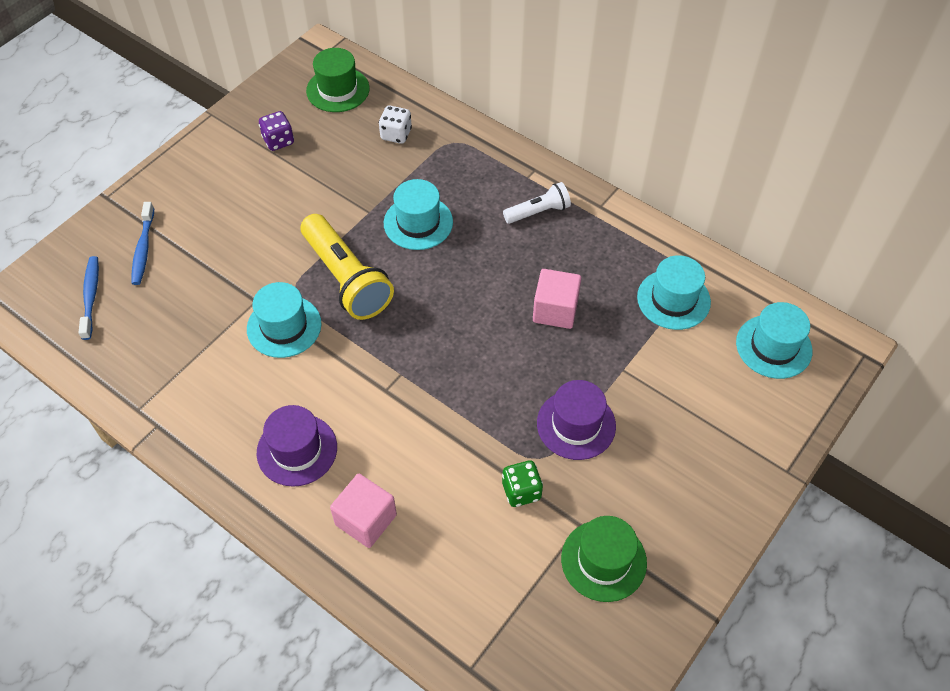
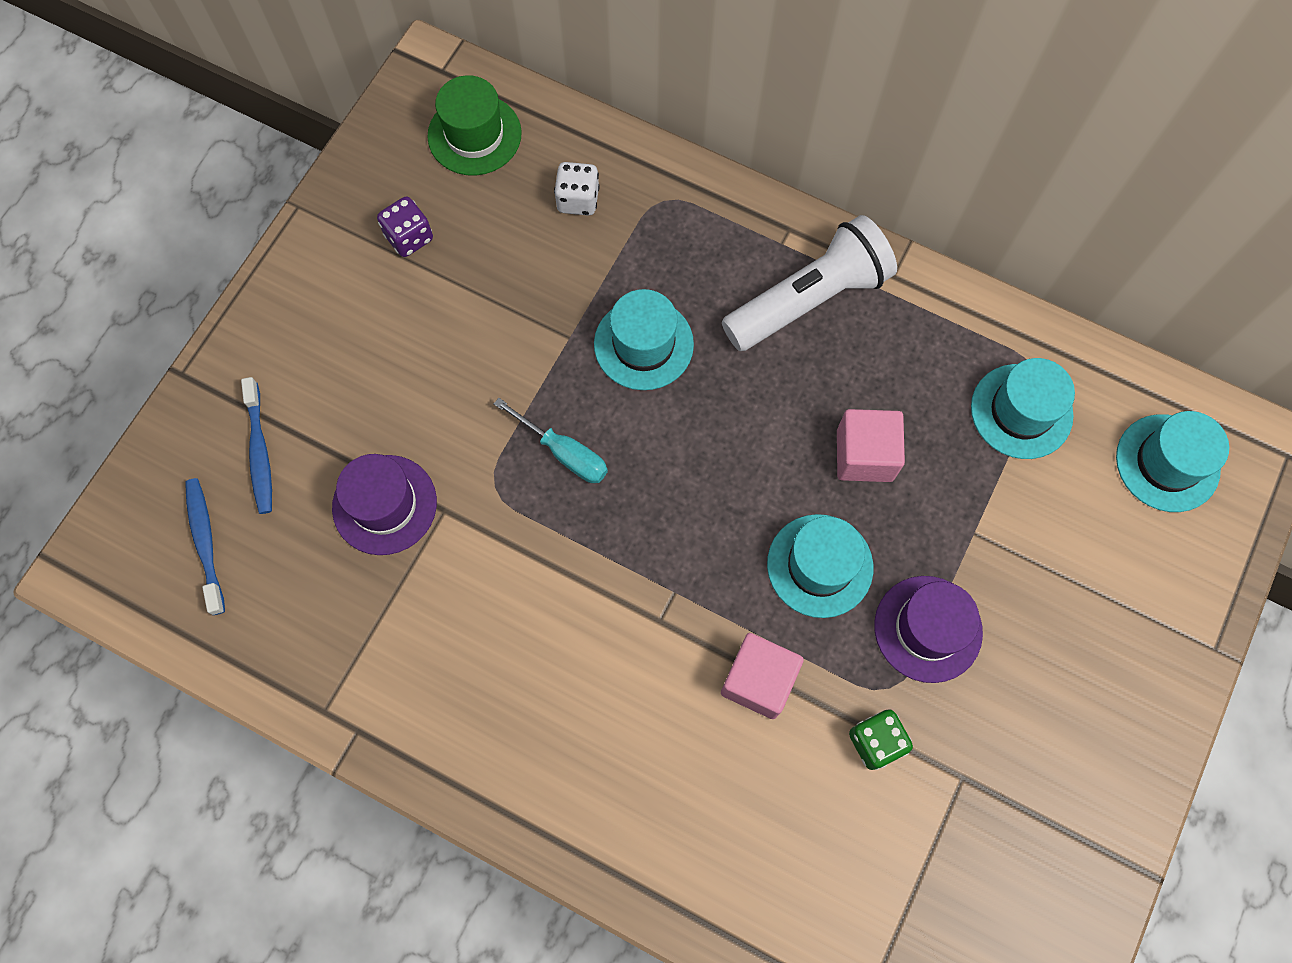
camera: 10 degrees left, 15 degrees up
turquoise hat [247,282,322,358] -> turquoise hat moved to [767,514,873,618]
purple hat [257,405,337,487] -> purple hat moved to [332,454,437,555]
yellow flashlight [301,214,394,320] -> turquoise screwdriver [494,398,608,483]
pink cube [330,474,397,548] -> pink cube moved to [721,633,804,719]
white flashlight [503,182,571,224] -> white flashlight [722,215,897,351], size x1.83
green hat [561,516,647,602] -> none

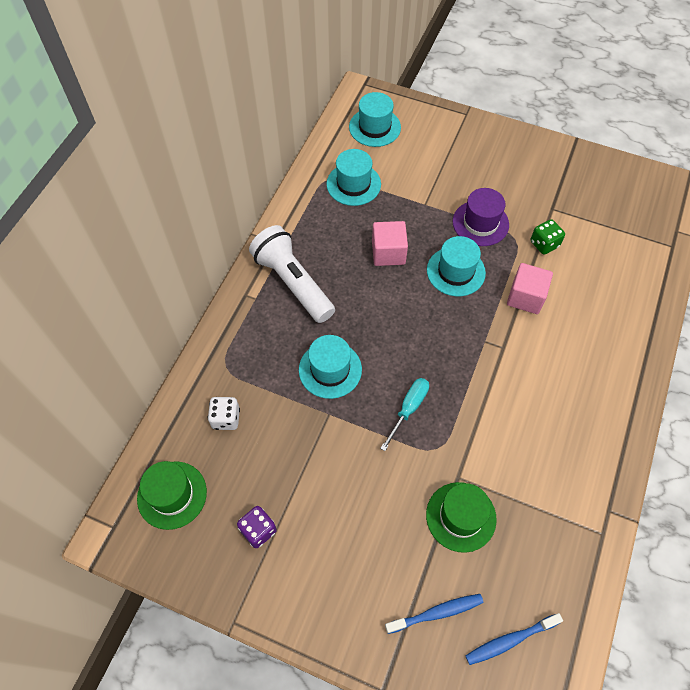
camera: 95 degrees left, 10 degrees down
purple hat [332,454,437,555] -> green hat [426,482,497,553]

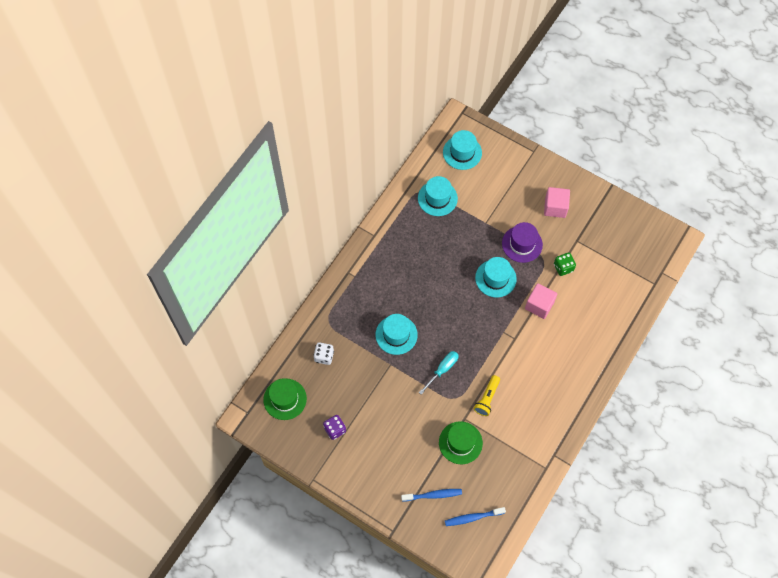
camera: 10 degrees right, 5 degrees up
white flashlight [249,225,335,323] -> none
pink cube [372,221,408,266] -> pink cube moved to [544,187,570,218]
none -> yellow flashlight [474,375,500,416]

